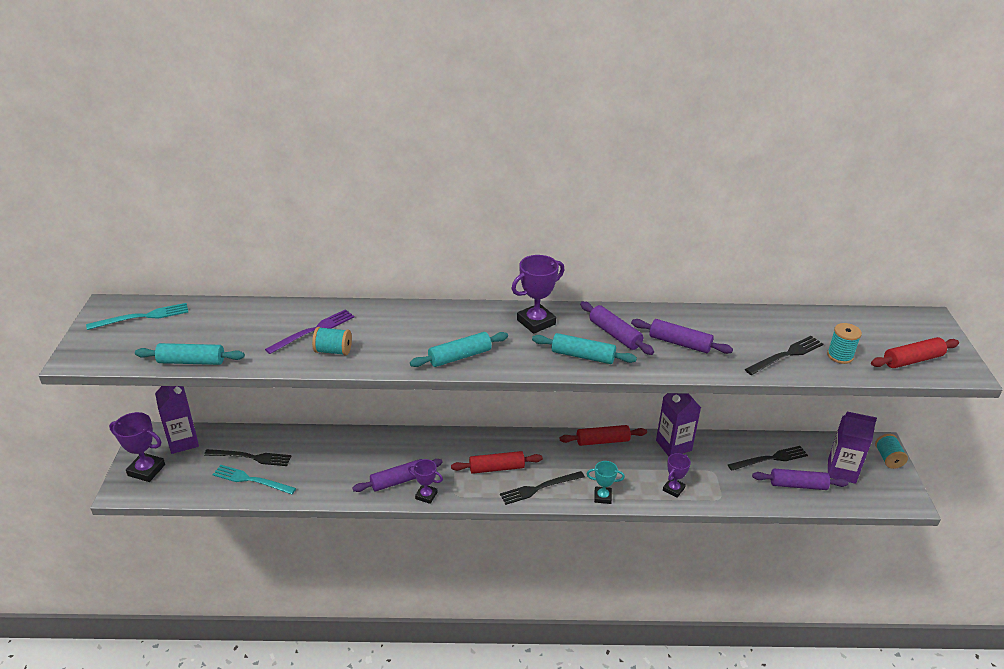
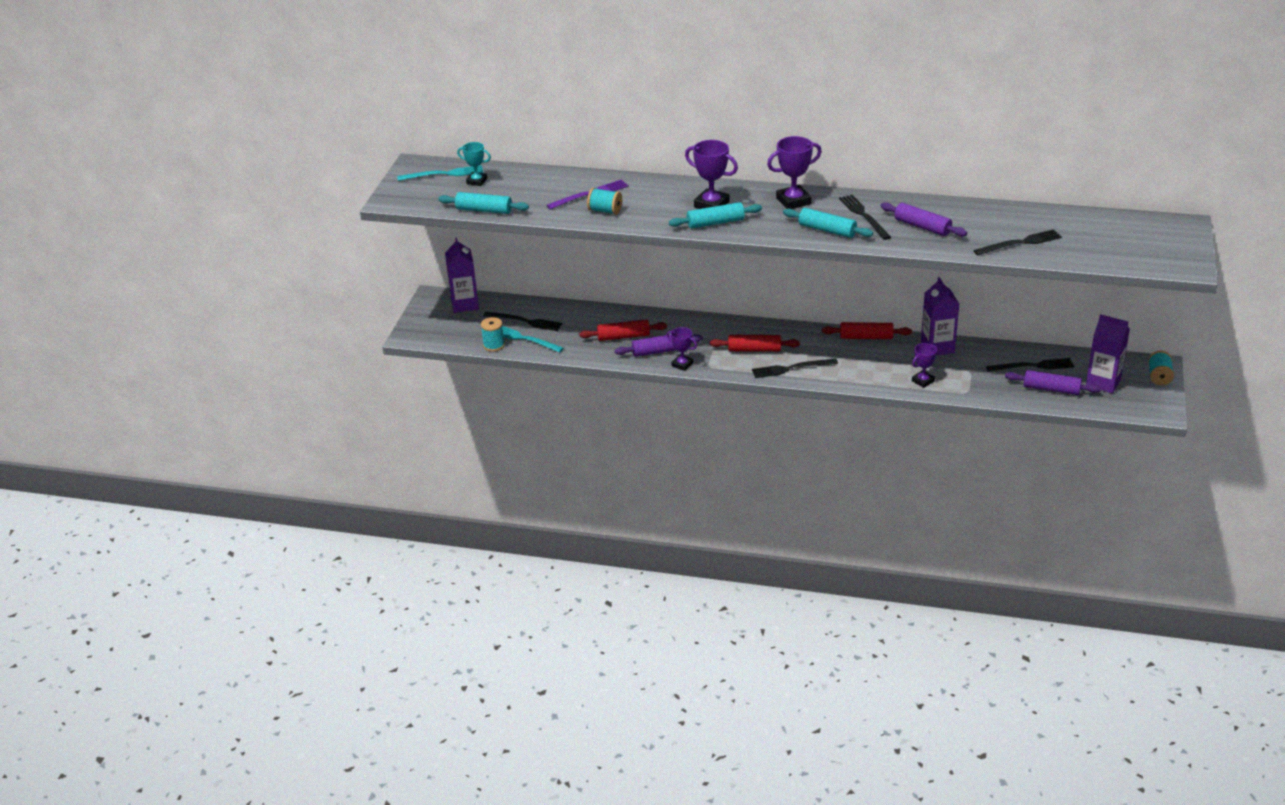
camera: 15 degrees right, 0 degrees up
purple trophy [109,412,165,482] -> purple trophy moved to [685,140,738,209]
purple rolling pin [580,301,654,355] -> black fork [839,195,891,240]
turquoise trophy [587,461,625,504] -> turquoise trophy moved to [457,142,491,186]
turquoise spool [827,323,862,364] -> turquoise spool moved to [481,317,505,352]
red rolling pin [871,337,959,368] -> red rolling pin moved to [579,320,667,341]

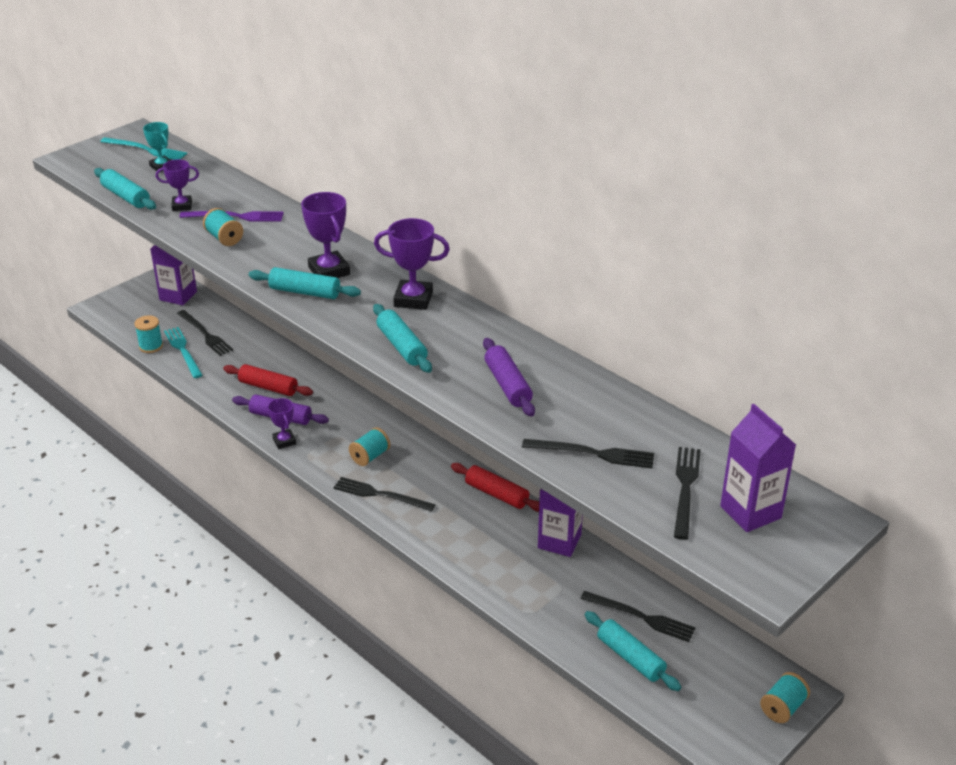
camera: 30 degrees right, 0 degrees up
red rolling pin [710,335,800,352] -> turquoise spool [349,427,390,466]
black fork [839,195,891,240] -> black fork moved to [674,447,701,540]
purple trophy [912,343,938,388] -> purple trophy moved to [156,159,199,211]
purple rolling pin [1005,370,1101,395] -> turquoise rolling pin [585,611,681,691]
purple carton [1086,314,1130,393] -> purple carton moved to [720,404,796,532]

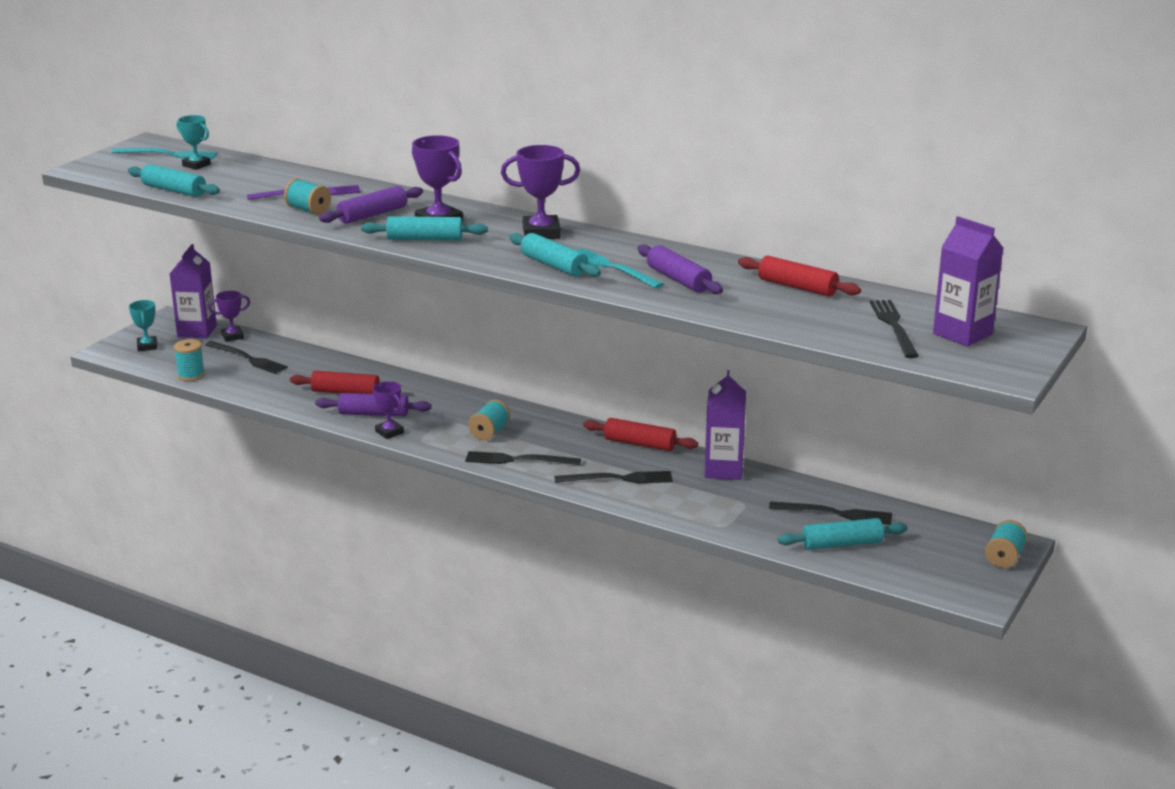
camera: 15 degrees left, 10 degrees down
purple trophy [156,159,199,211] -> purple trophy moved to [208,291,250,342]
turquoise fork [164,327,203,378] -> turquoise fork moved to [576,248,664,289]
black fork [522,439,654,468] -> black fork moved to [554,471,673,483]
turquoise rolling pin [585,611,681,691] -> turquoise rolling pin turned 45 degrees counterclockwise [778,518,908,550]
none -> turquoise trophy [129,300,157,351]
none -> purple rolling pin [319,186,423,224]
none -> red rolling pin [738,256,861,297]

